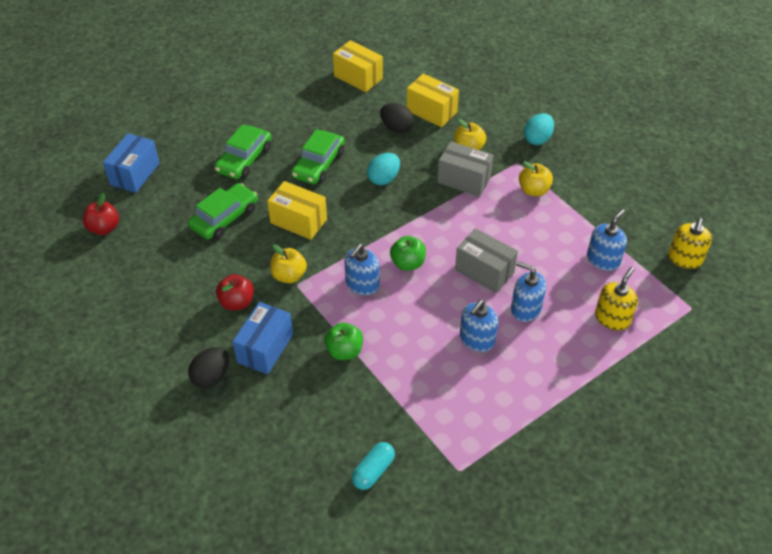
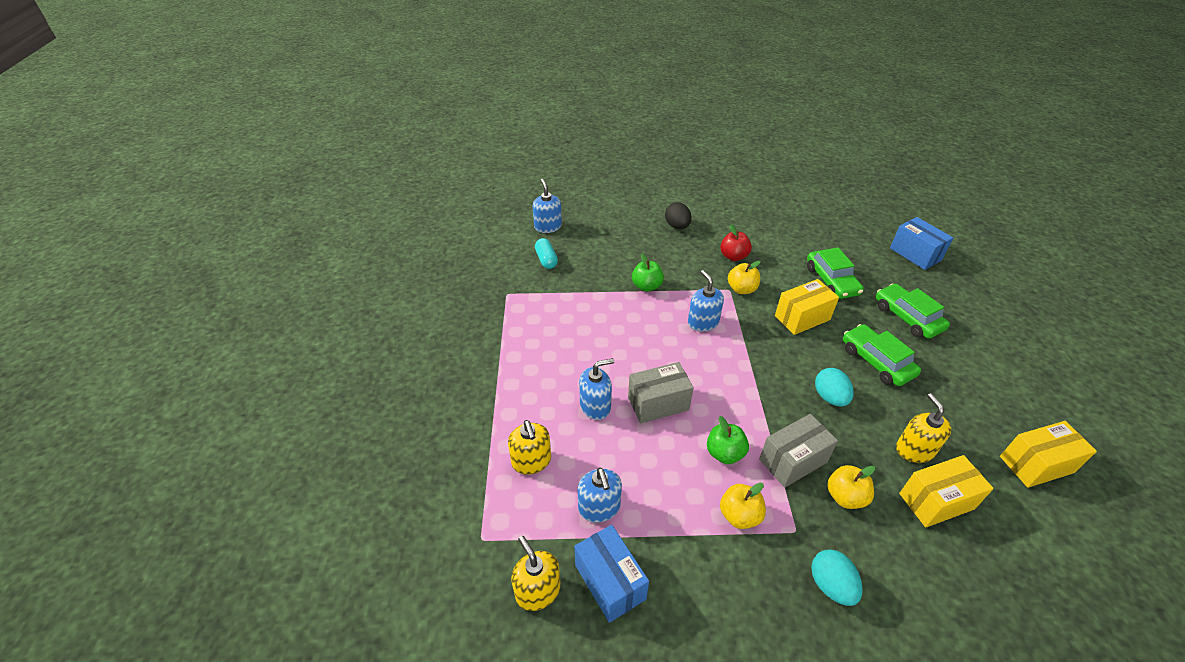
camera: 125 degrees right, 5 degrees down
red apple [83,193,119,235] -> none
blue box [232,302,293,375] -> blue box moved to [574,525,649,623]
black egg [380,103,414,133] -> yellow soap dispenser [896,393,952,463]
green apple [390,236,426,271] -> green apple moved to [707,416,749,464]
blue soap dispenser [460,300,498,352] -> blue soap dispenser moved to [533,179,562,233]

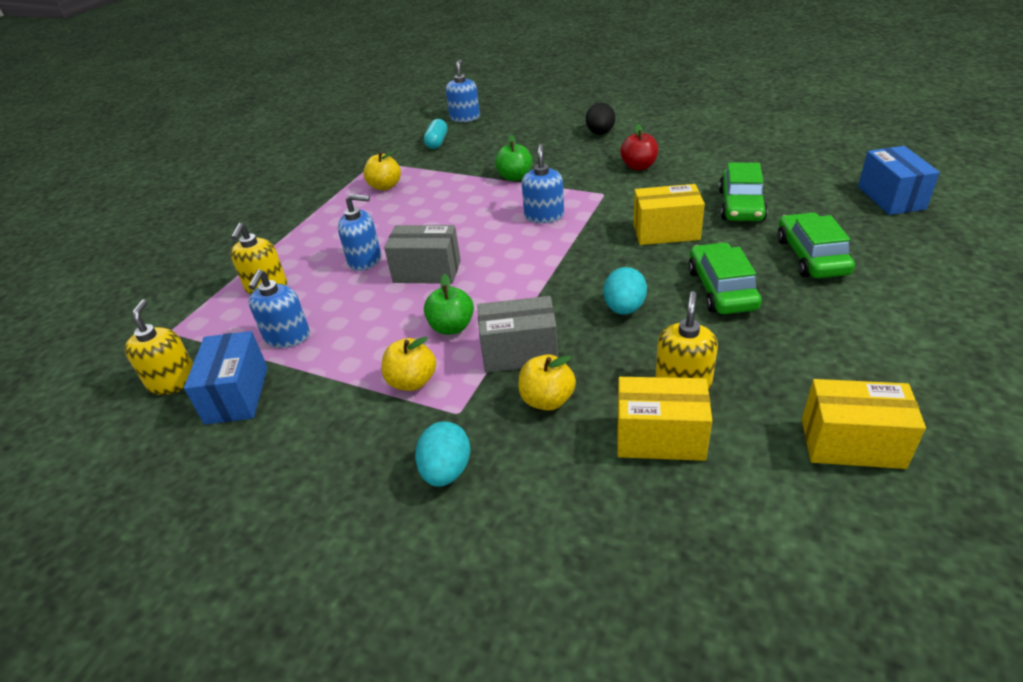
camera: 30 degrees right, 5 degrees down
yellow apple [728,261,761,294] -> yellow apple moved to [363,151,401,190]

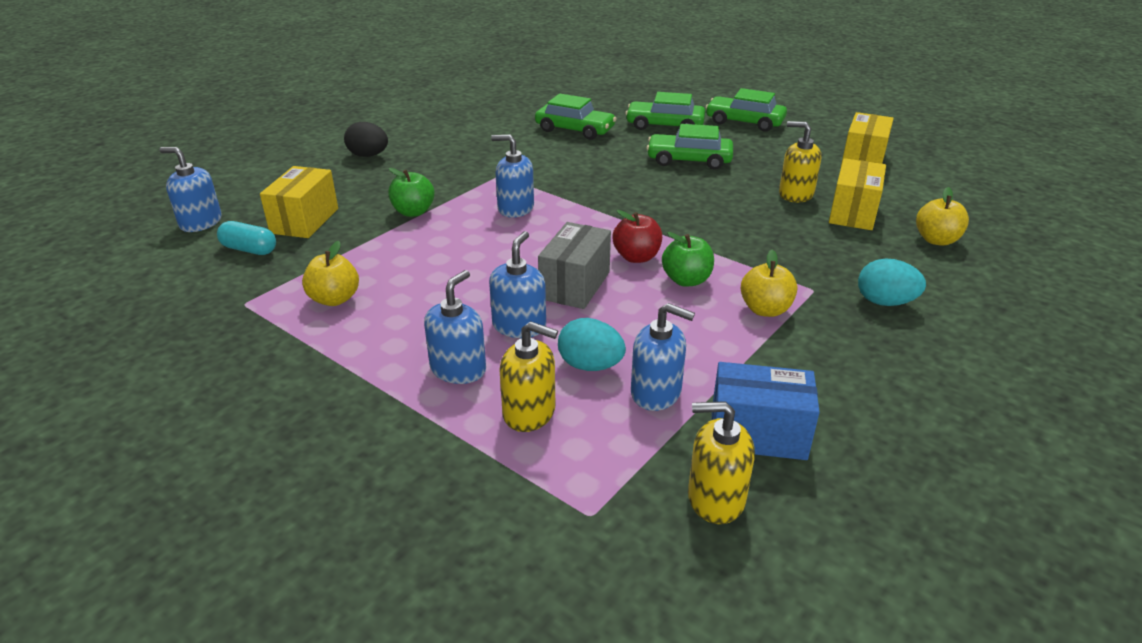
camera: 80 degrees left, 5 degrees down
grey box [477,296,558,372] -> none
yellow apple [518,355,576,411] -> yellow apple moved to [916,187,969,246]
turquoise egg [603,267,647,315] -> turquoise egg moved to [558,318,626,371]
red apple [620,124,658,170] -> red apple moved to [613,210,662,263]
yellow box [633,184,705,245] -> yellow box moved to [260,166,338,238]
blue box [858,146,940,215] -> none
none -> blue soap dispenser [424,270,486,384]
none -> green car [706,88,787,132]

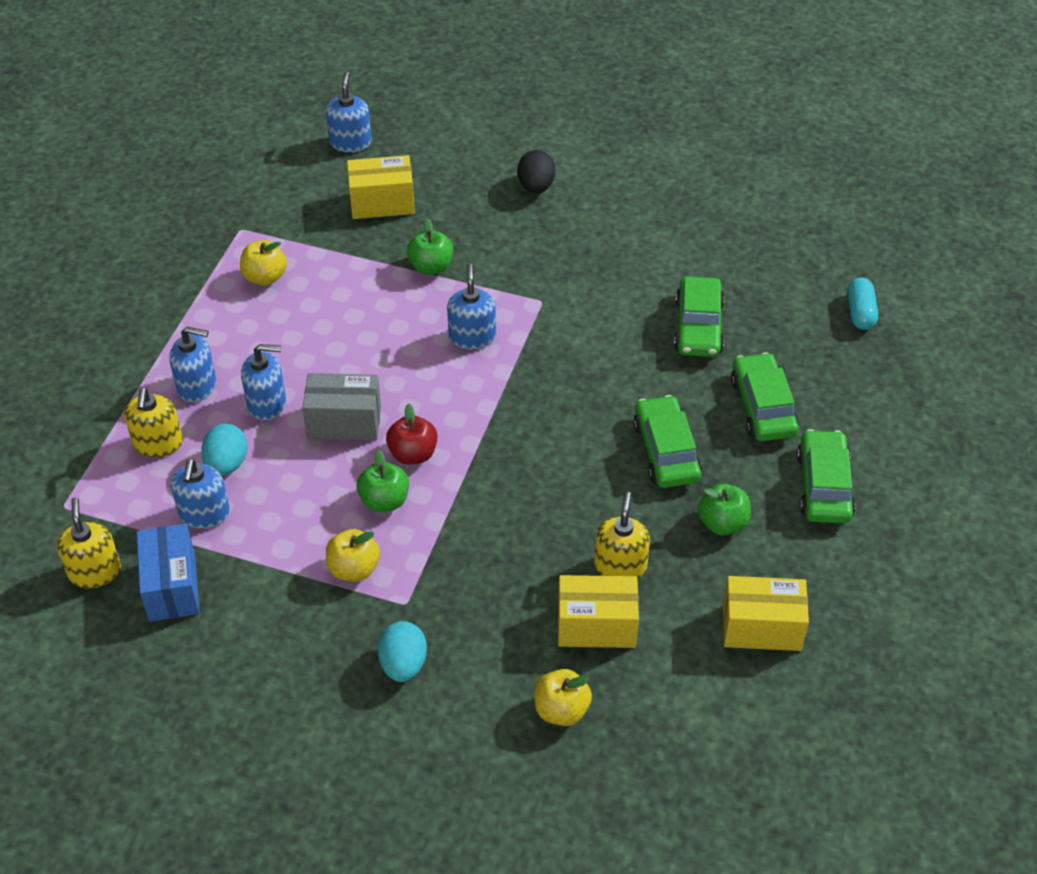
camera: 70 degrees right, 15 degrees up
turquoise capsule [217,221,276,255] -> turquoise capsule moved to [848,278,878,330]
none -> green apple [698,484,751,535]

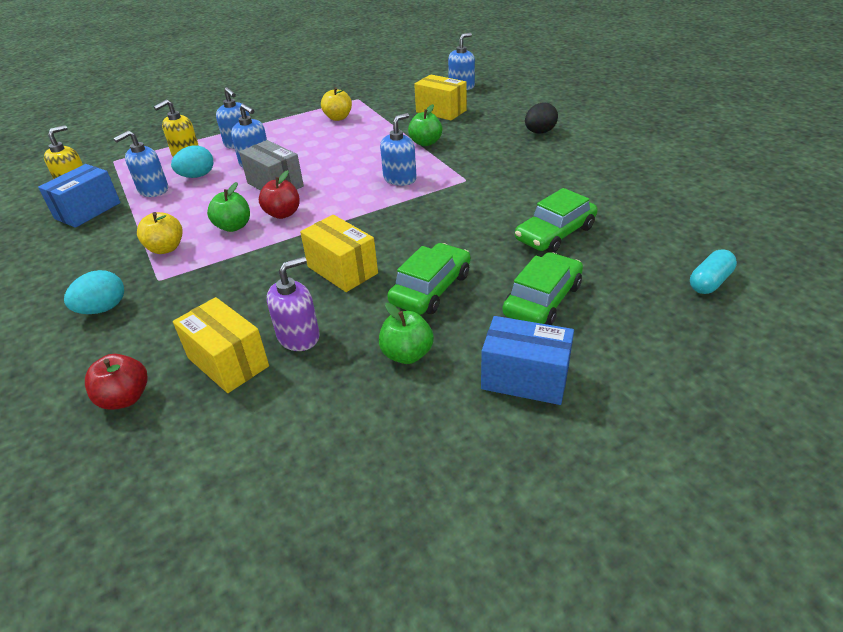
camera: 45 degrees right, 10 degrees down
yellow apple [534,669,592,726] -> red apple [85,354,148,410]
yellow soap dispenser [594,492,650,579] -> purple soap dispenser [267,257,320,351]
yellow box [723,576,809,651] -> yellow box moved to [300,215,378,292]
green car [797,429,856,523] -> blue box [481,316,574,405]

